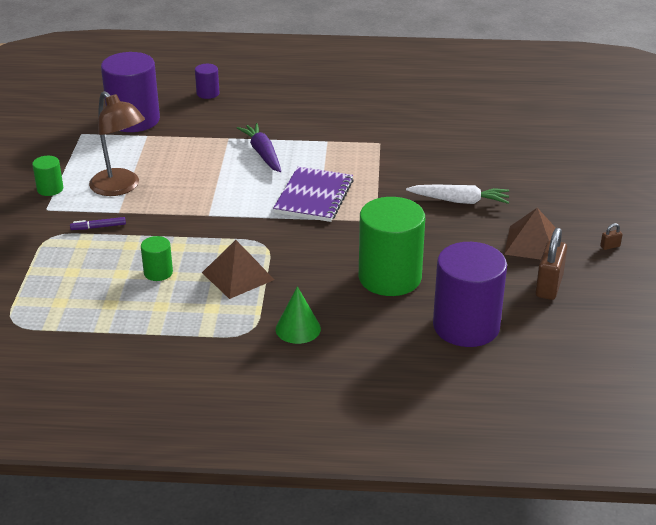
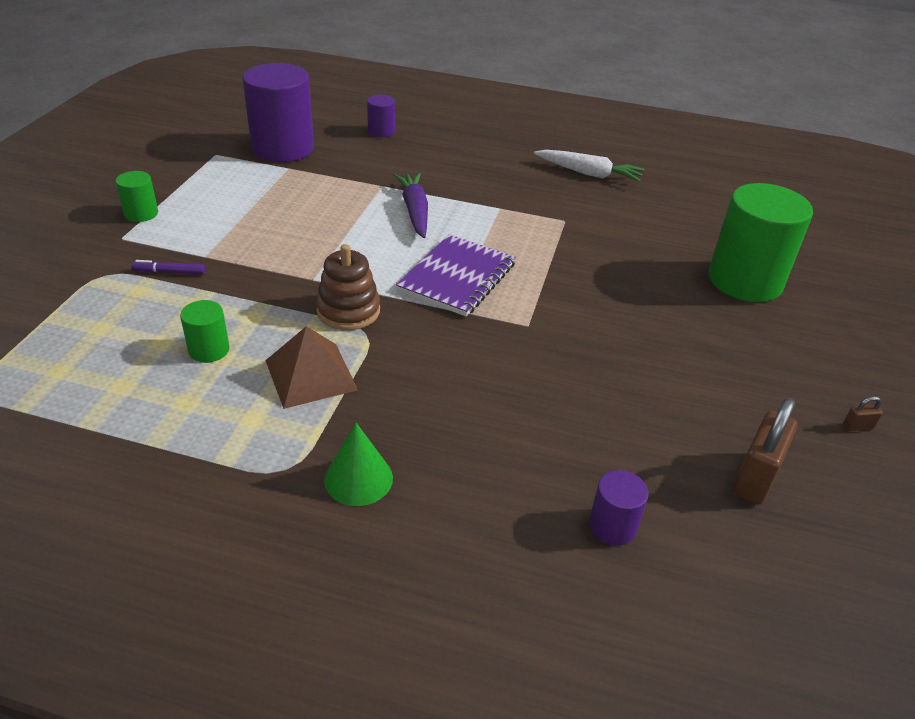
camera: 10 degrees right, 5 degrees up
brown lamp [89,91,145,196] -> none
green cylinder [359,197,425,296] -> green cylinder moved to [709,183,813,302]
white carrot [406,184,509,204] -> white carrot moved to [534,150,645,182]
purple cylinder [433,242,507,347] -> purple cylinder [589,470,649,546], size x0.46
brown pyramid [504,208,556,260] -> none
none -> brown stacking toy [316,244,380,330]

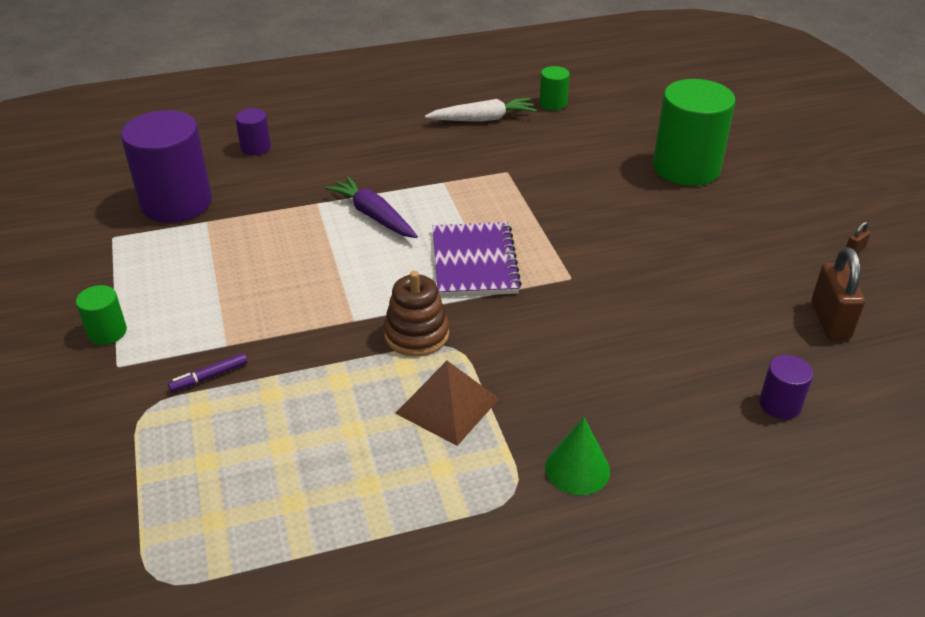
camera: 30 degrees left, 0 degrees up
green cylinder [180,300,230,363] -> green cylinder moved to [539,66,570,110]

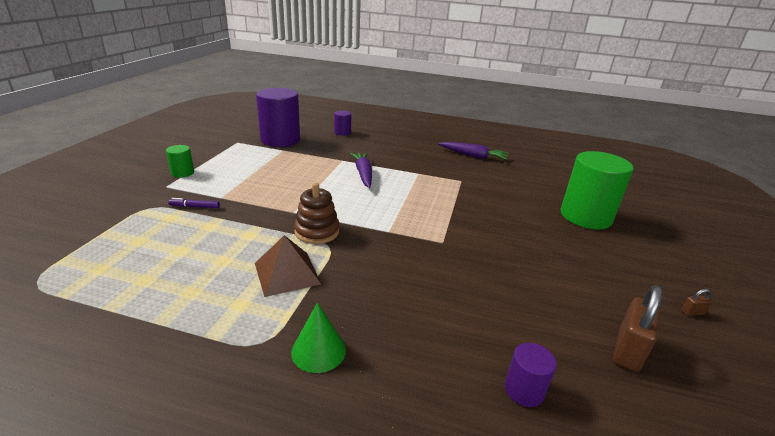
camera: 30 degrees right, 10 degrees down
white carrot [425,98,537,122] -> purple carrot [438,142,509,160]
purple notebook [433,222,522,297] -> none
green cylinder [539,66,570,110] -> none

